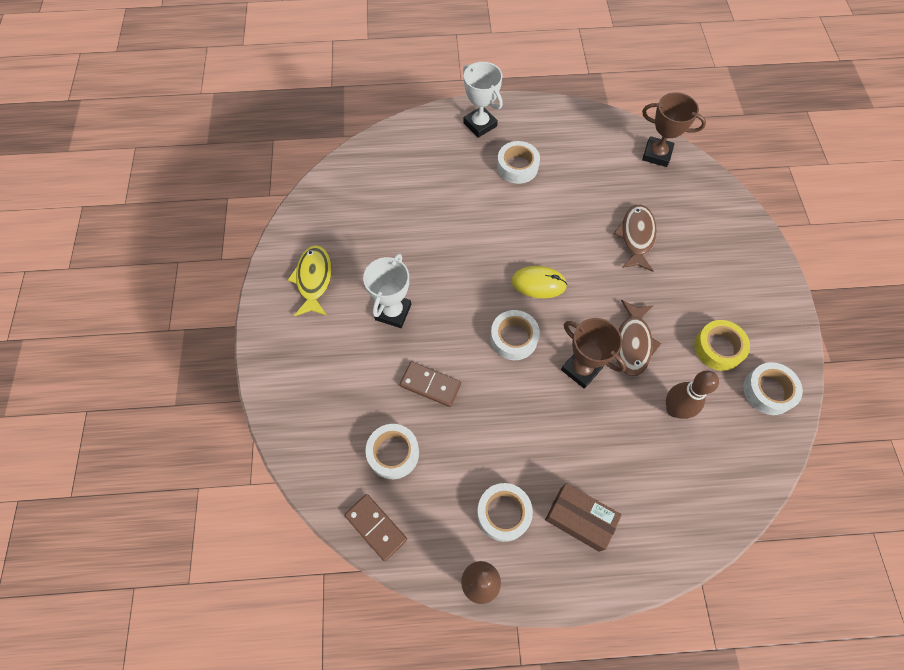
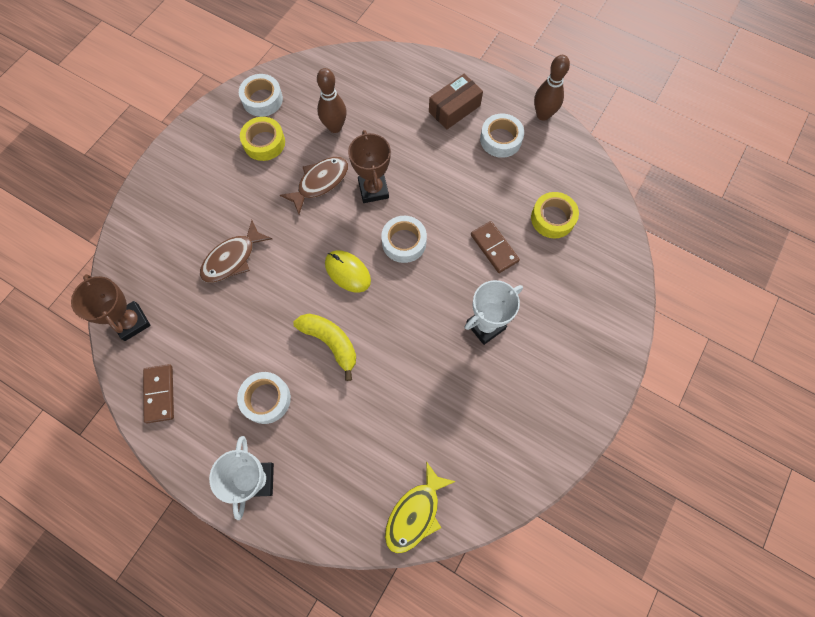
camera: 145 degrees left, 5 degrees up
yellow fish [288,245,332,316] -> yellow fish moved to [385,461,456,554]
brown domino [344,494,407,561] -> brown domino moved to [143,364,174,424]
white tape [365,424,419,479] -> yellow tape [531,192,579,238]
brown box [545,483,622,552] -> brown box turned 75 degrees clockwise [429,74,483,130]
none -> yellow banana [293,314,356,381]

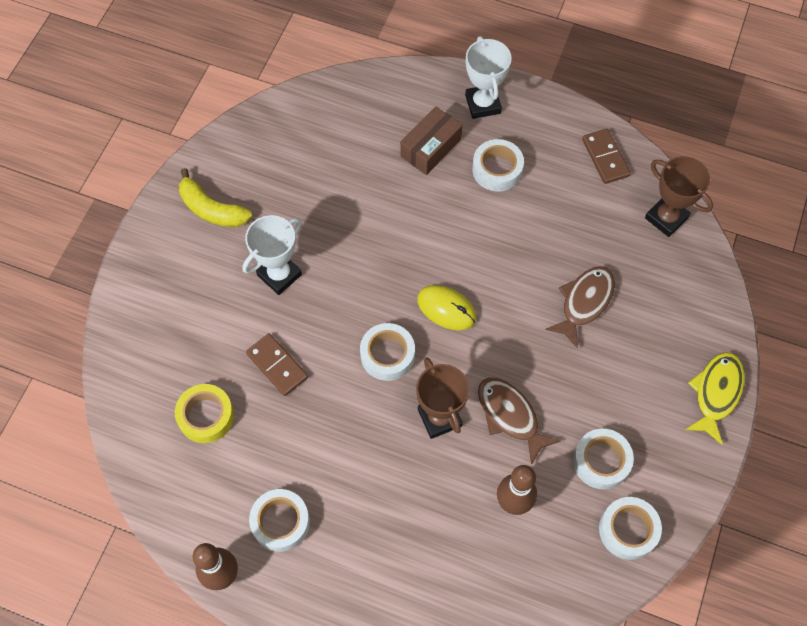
camera: 170 degrees right, 5 degrees down
yellow tape [240,117,285,161] -> white tape [573,429,634,489]
brown fish [280,157,348,214] -> brown fish turned 105 degrees clockwise [478,377,561,465]
yellow banana [293,314,356,381] -> yellow banana moved to [179,168,252,227]
yellow fish [385,461,456,554] -> yellow fish moved to [685,352,745,445]
brown box [429,74,483,130] -> brown box moved to [400,107,462,175]

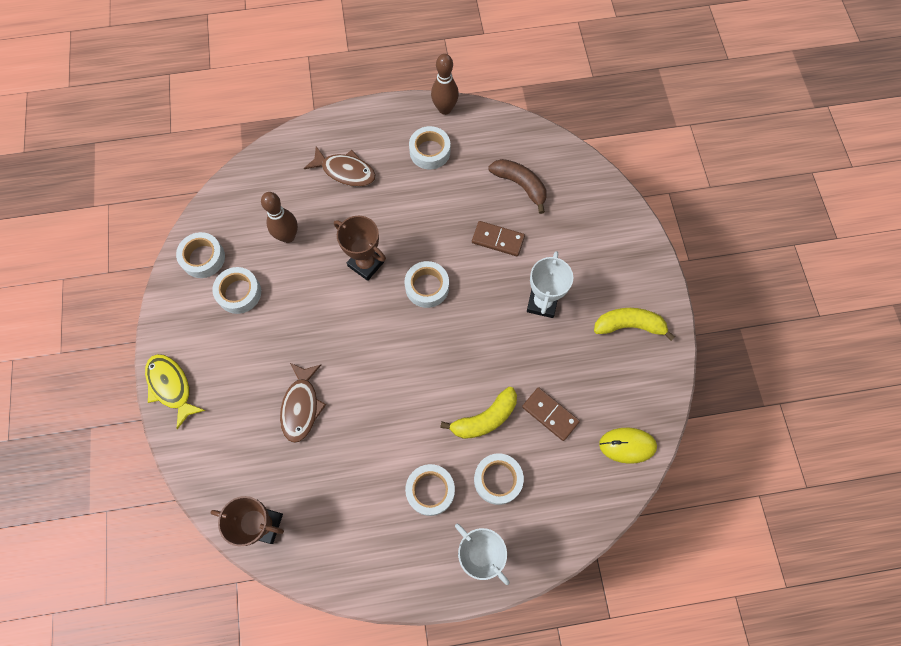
camera: 150 degrees right, 5 degrees up
yellow tape [175,384,234,443] -> brown banana [488,159,546,214]
brown box [400,107,462,175] -> white tape [474,453,524,505]
yellow mouse [417,285,476,330] -> yellow mouse moved to [599,428,657,464]
brown fish [478,377,561,465] -> brown fish moved to [304,146,376,187]
brown domino [582,129,631,184] -> brown domino moved to [522,387,580,441]
yellow fish [685,352,745,445] -> yellow fish turned 150 degrees clockwise [145,354,206,429]
none -> yellow banana [440,387,517,439]

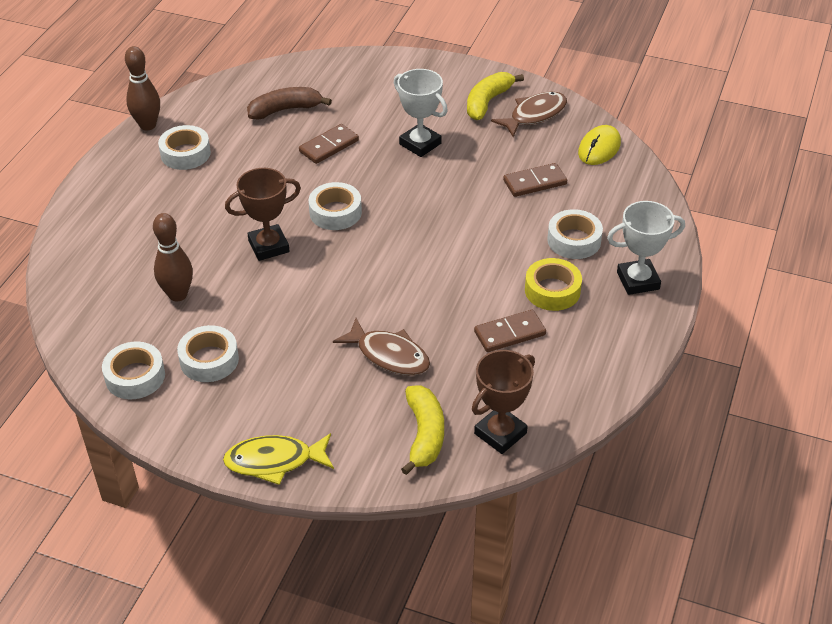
camera: 60 degrees left, 25 degrees down
brown fish [304,146,376,187] -> brown fish moved to [491,92,567,137]
white tape [405,464,455,516] -> yellow tape [525,258,582,311]
yellow banana [440,387,517,439] -> yellow banana moved to [401,386,444,475]
none -> brown domino [474,310,546,352]

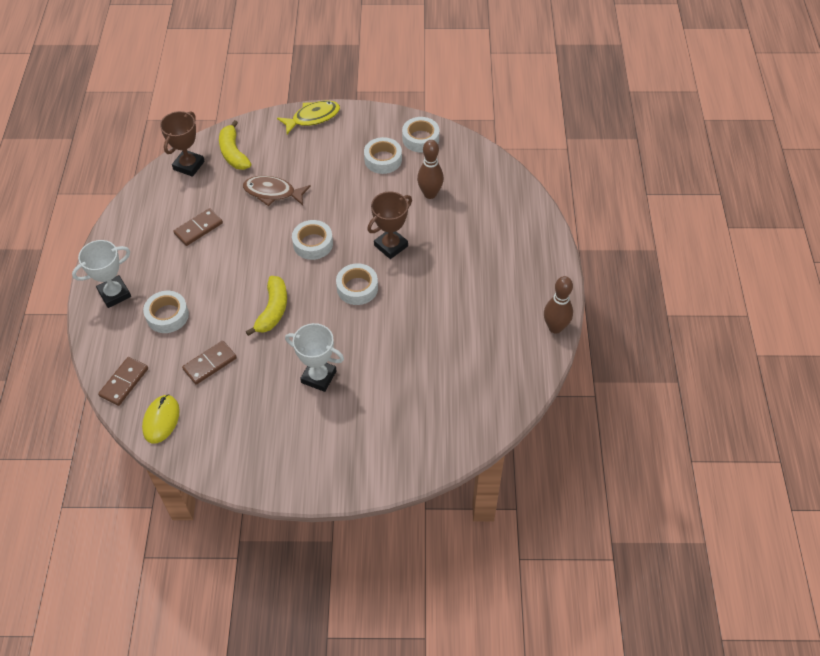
camera: 160 degrees right, 10 degrees up
white tape [158,125,211,170] -> white tape moved to [292,220,333,260]
brown banana [247,87,332,120] -> none
brown domino [299,124,359,164] -> brown domino moved to [98,357,148,406]
yellow banana [467,72,524,120] -> yellow banana moved to [246,276,287,336]
brown fish [491,92,567,137] -> none
yellow tape [525,258,582,311] -> none

